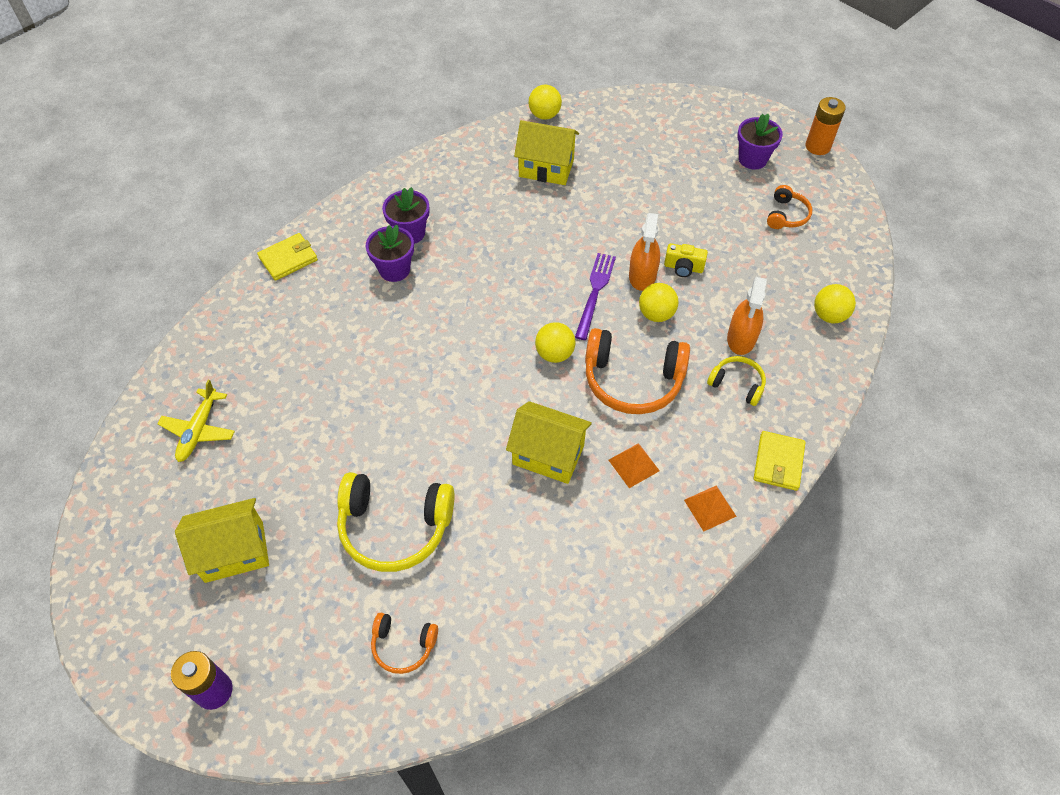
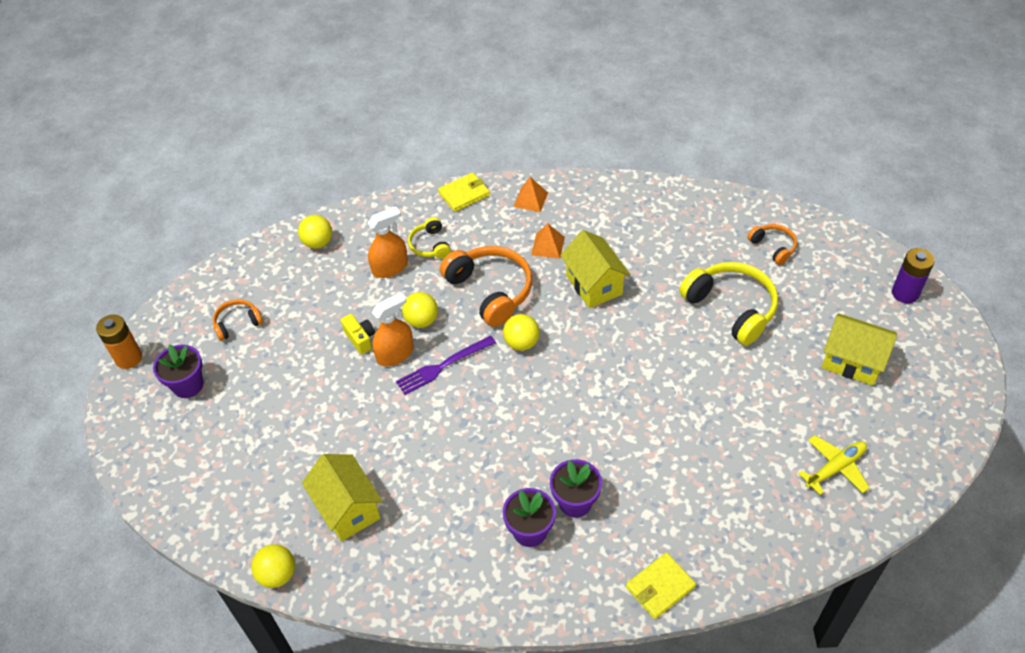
camera: 135 degrees left, 5 degrees down
yellow wallet [257,233,318,281] -> yellow wallet turned 45 degrees counterclockwise [626,552,696,619]

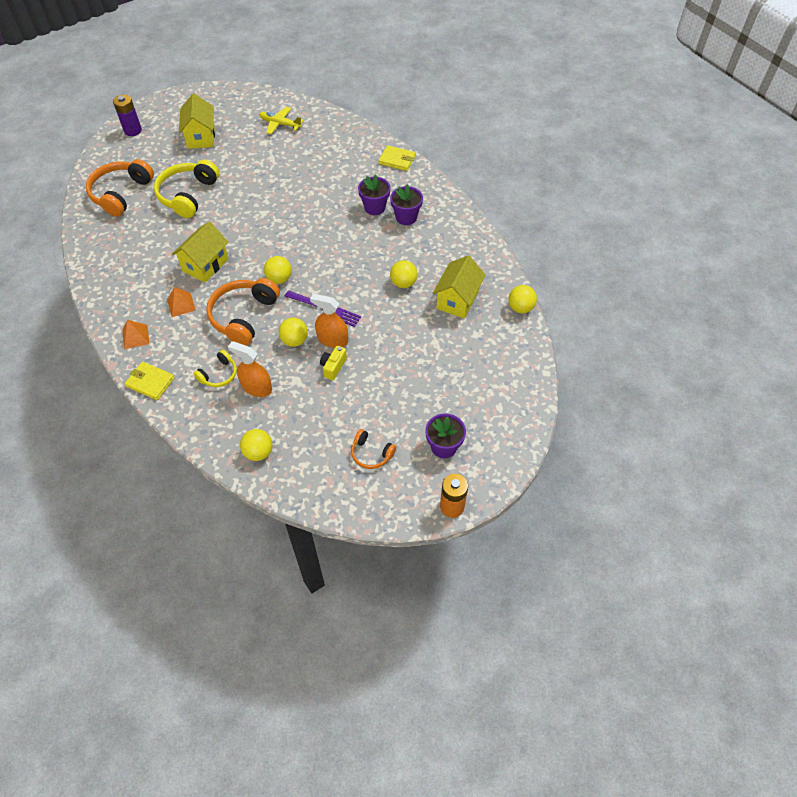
camera: 125 degrees left, 5 degrees up
orange headphones [747,224,797,265] -> orange headphones [86,159,154,217], size x1.89
none -> yellow ball [390,260,418,288]

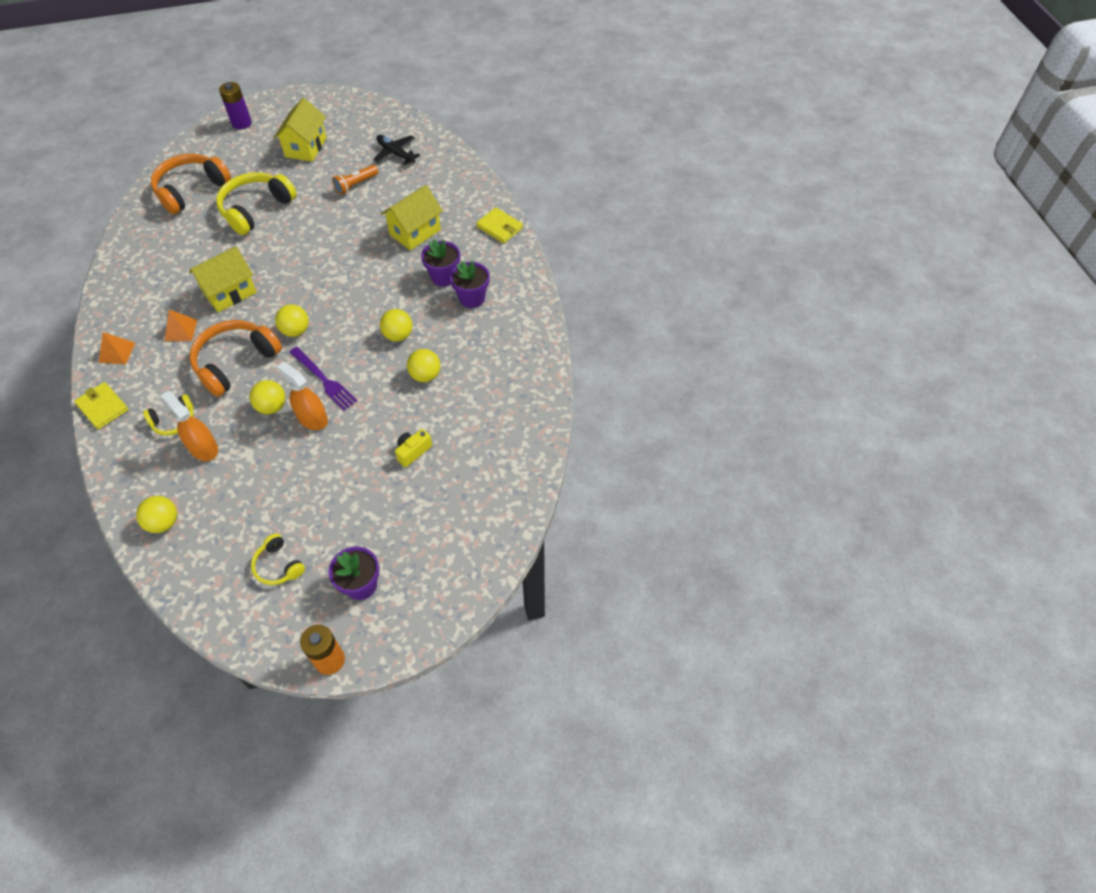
camera: 20 degrees right, 0 degrees up
yellow plane [259,107,304,134] -> black plane [373,135,420,165]
yellow camera [320,346,347,380] -> yellow camera moved to [395,429,432,467]
orange headphones [351,429,396,469] -> yellow headphones [251,533,305,585]
yellow house [433,255,486,319] -> yellow house moved to [381,185,443,250]
yellow ball [508,285,537,313] -> yellow ball moved to [380,309,412,341]
none -> orange flashlight [332,165,378,195]

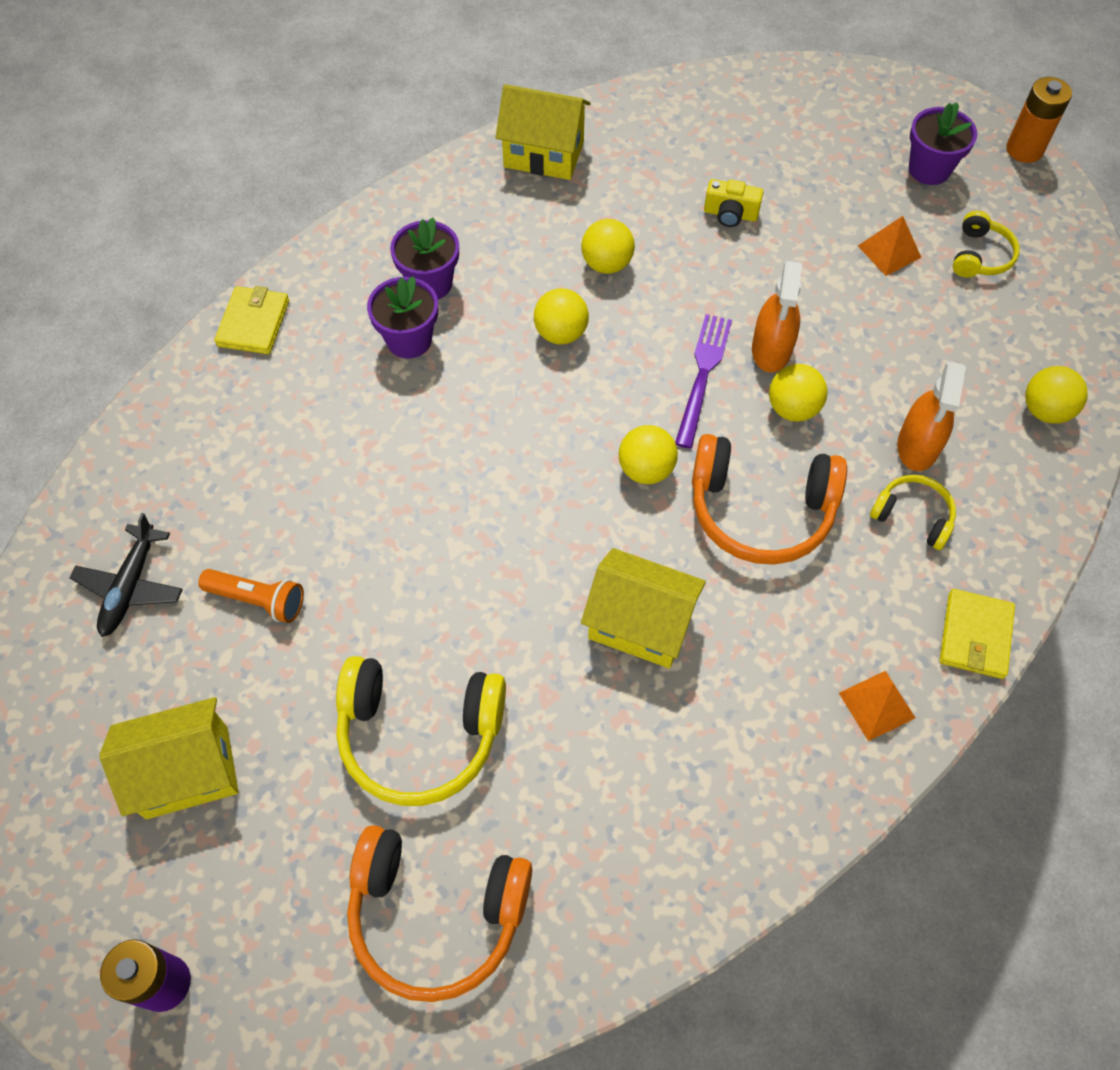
camera: 120 degrees left, 5 degrees up
orange pyramid [164,310,197,341] -> orange pyramid moved to [858,216,921,276]
yellow house [381,185,443,250] -> yellow house moved to [495,84,591,180]

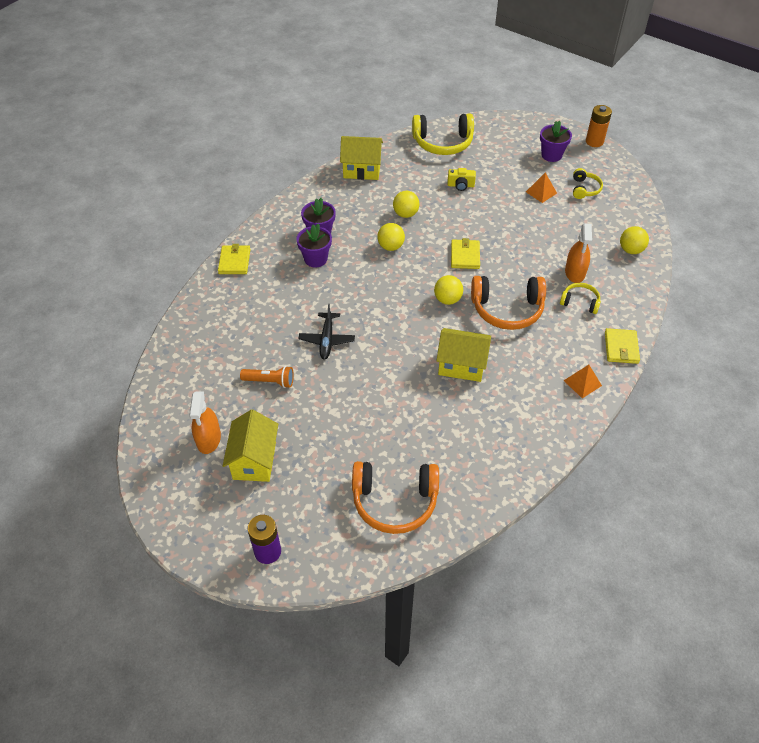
camera: 10 degrees left, 10 degrees down
black plane [70,513,183,637] -> black plane moved to [298,304,355,359]
yellow house [99,697,239,819] -> yellow house turned 60 degrees counterclockwise [223,410,278,482]
yellow headphones [336,656,506,806] -> yellow headphones moved to [412,114,474,155]
purple fork [675,314,732,449] -> yellow wallet [451,238,480,269]
orange spray bottle [752,261,802,372] -> orange spray bottle moved to [189,392,221,454]
yellow ball [769,364,827,422] -> none

